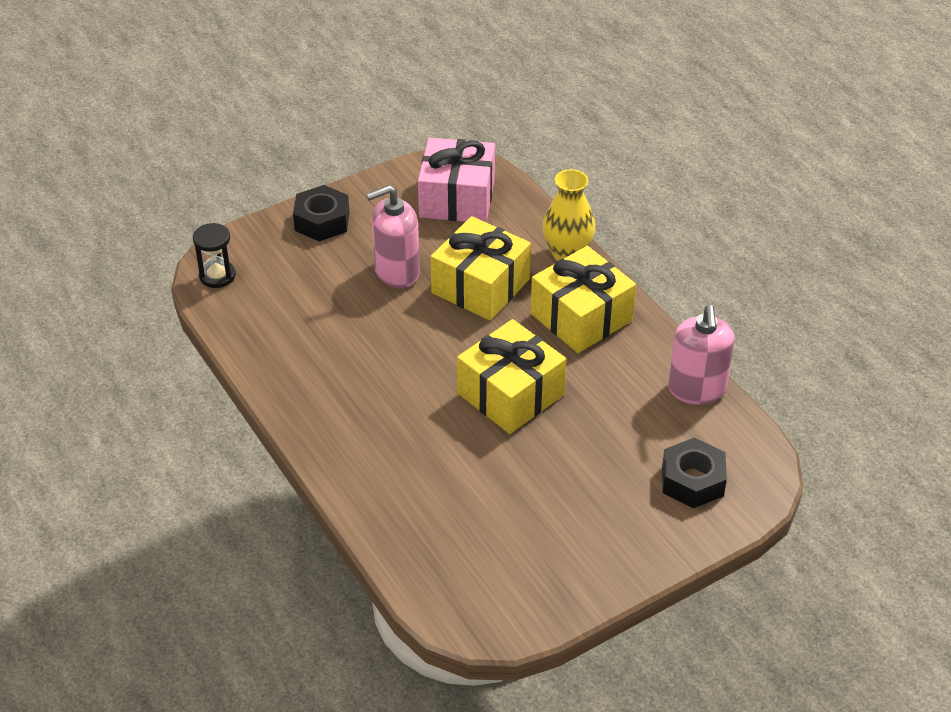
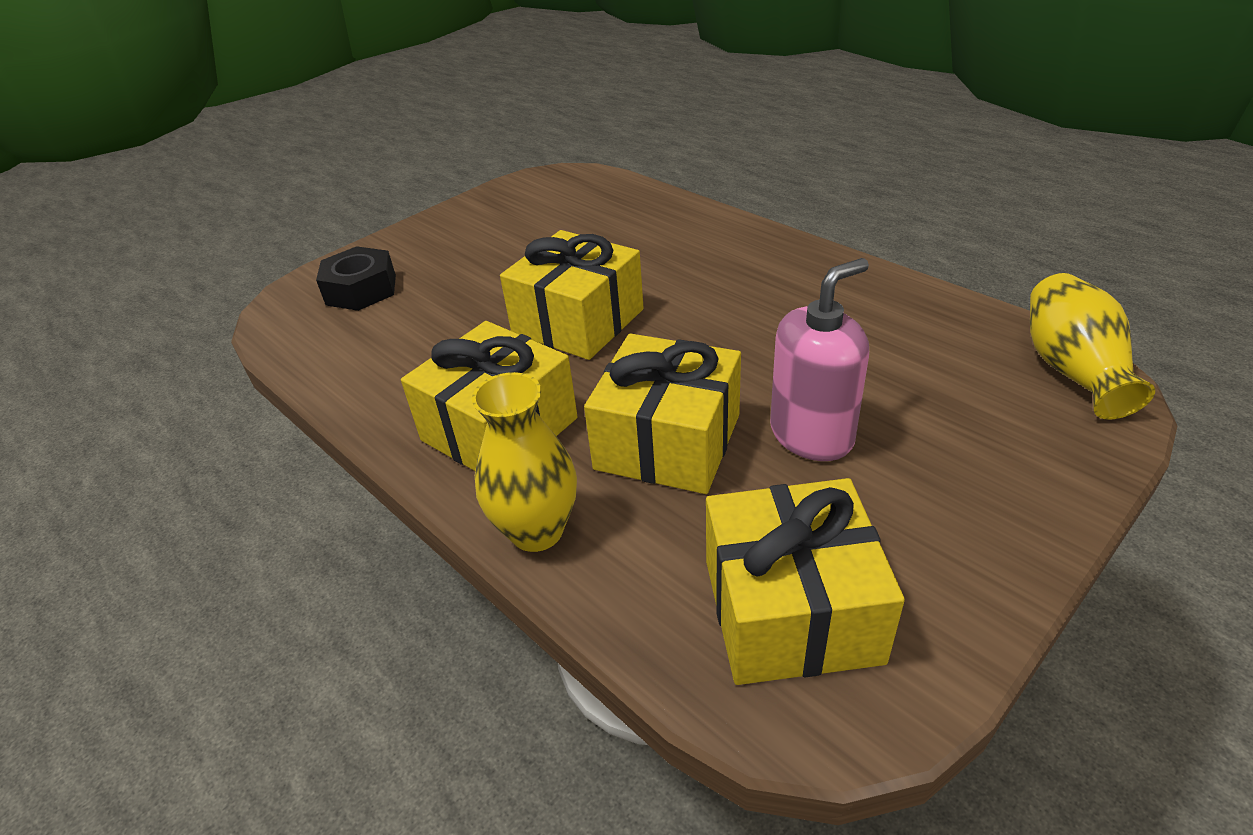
camera: 170 degrees right, 5 degrees down
black hourglass [193,223,236,288] -> yellow vase [1030,273,1155,420]
black nut [293,185,350,241] -> none
pink gift [418,138,495,222] -> yellow gift [706,478,905,685]
pink soap dispenser [668,305,734,405] -> none

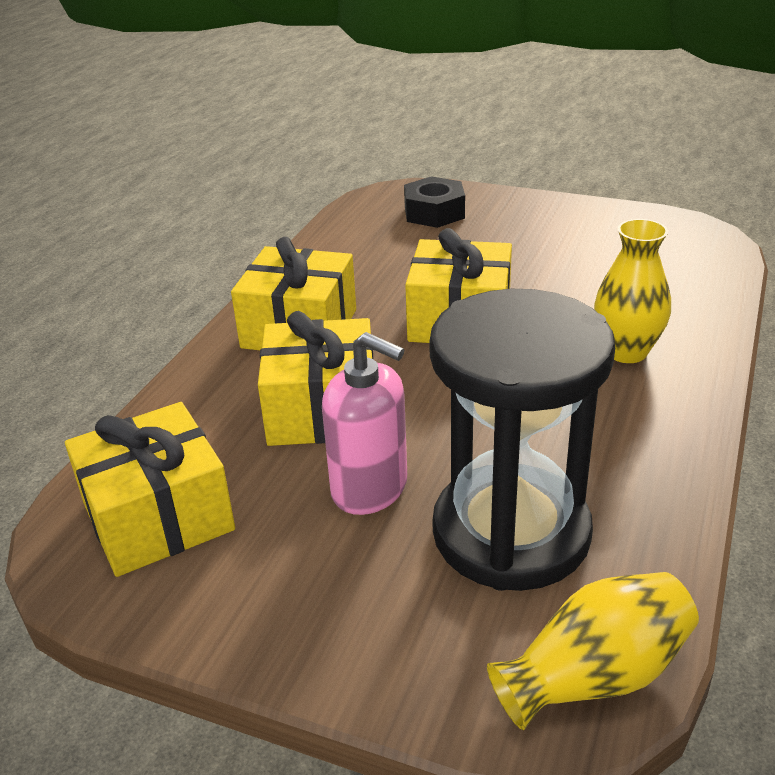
camera: 65 degrees right, 5 degrees down
yellow vase [472,372,577,552] -> yellow vase moved to [594,219,671,363]
none -> black hourglass [429,289,615,591]

